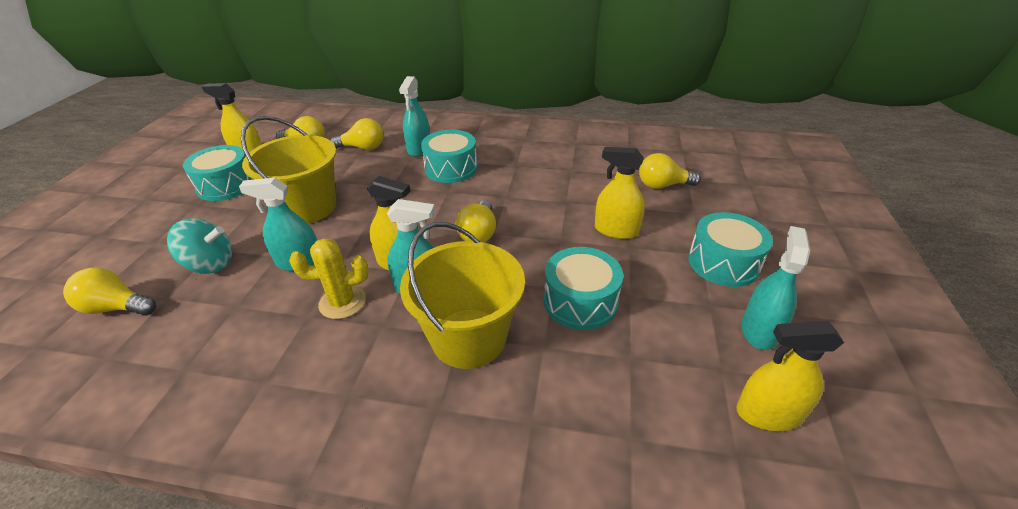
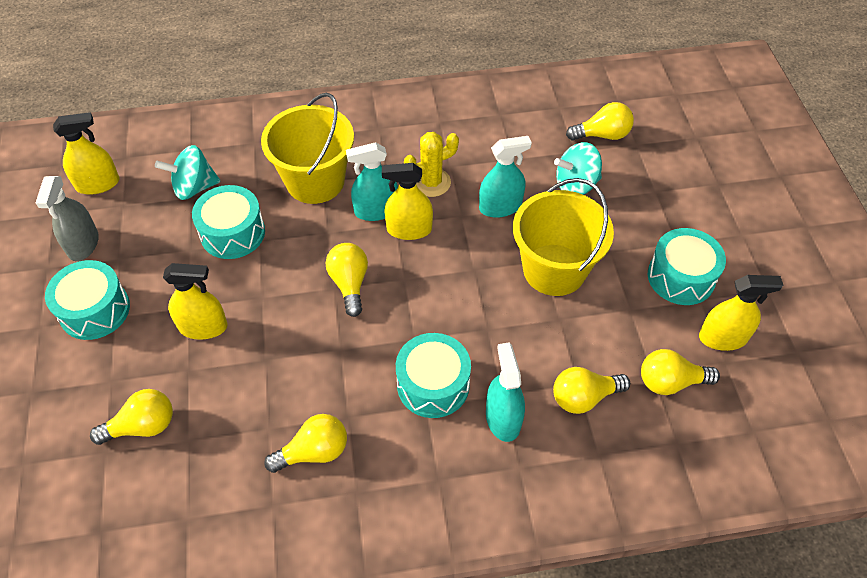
camera: 160 degrees right, 15 degrees up
turquoise spray bottle [741,226,810,350] -> grey spray bottle [36,176,99,261]
none -> turquoise spinning top [155,145,221,200]
none -> yellow light bulb [264,414,347,473]

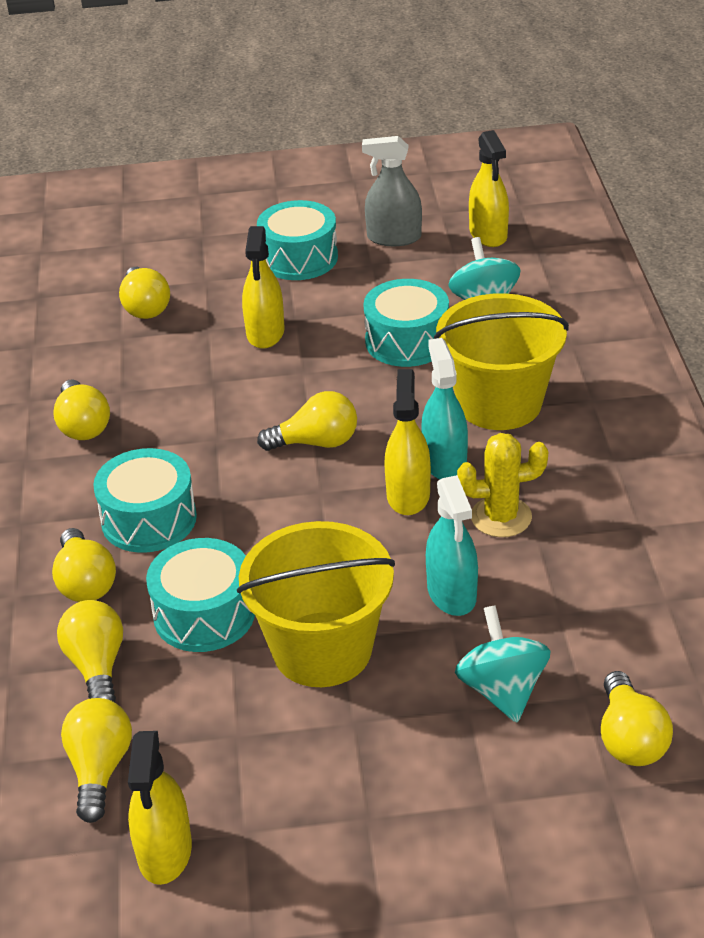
camera: 95 degrees right, 15 degrees down
yellow cactus [404,132,459,197] -> yellow cactus turned 75 degrees counterclockwise [457,433,548,537]
turquoise spray bottle [486,342,525,442] -> yellow light bulb [52,528,116,602]
turquoise drum [648,228,726,305] -> turquoise drum moved to [146,538,255,652]

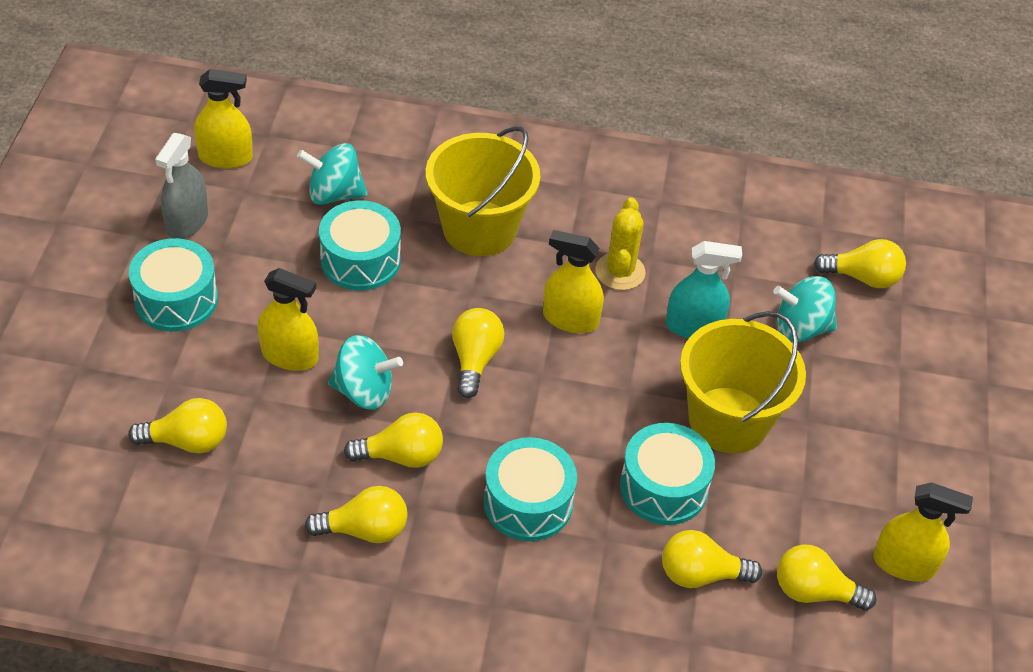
camera: 80 degrees left, 10 degrees up
yellow light bulb [52,528,116,602] -> yellow light bulb moved to [344,412,443,468]
turquoise spray bottle [421,338,468,479] -> none
none -> turquoise spinning top [328,335,403,410]

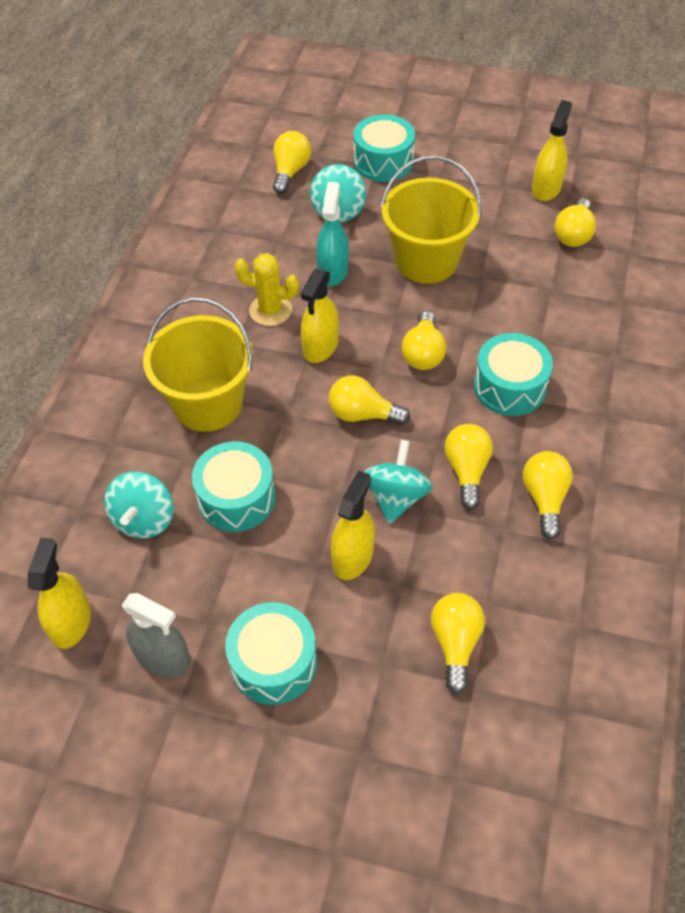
camera: 80 degrees left, 5 degrees up
turquoise drum [620,423,715,525] -> turquoise drum moved to [354,114,415,182]
yellow light bulb [662,530,762,588] -> yellow light bulb moved to [402,311,446,370]

